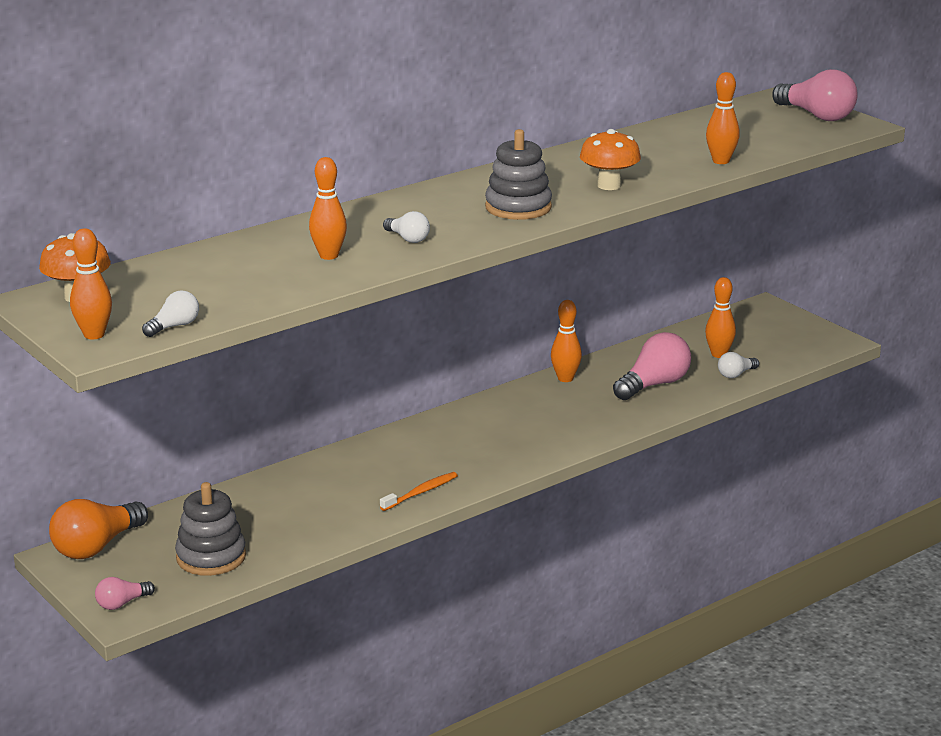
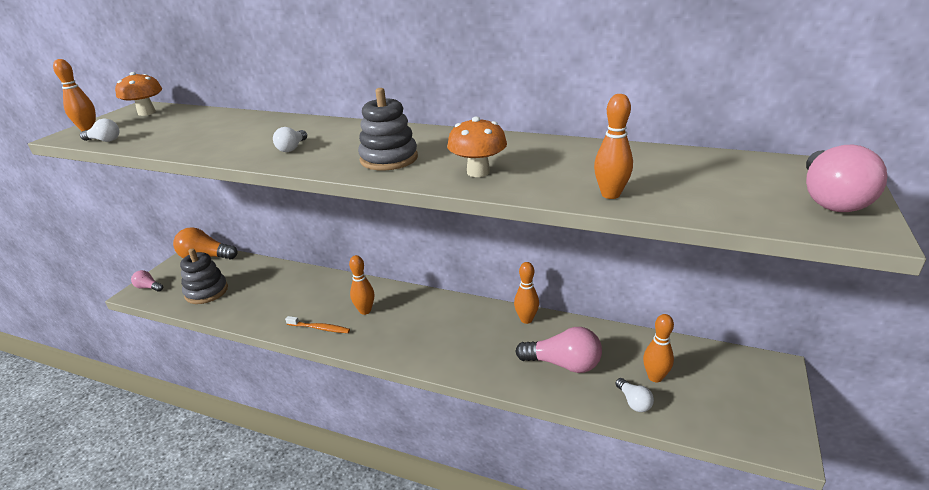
camera: 60 degrees right, 5 degrees up
orange bowling pin [309,157,347,260] -> orange bowling pin moved to [349,255,374,315]
white light bulb [718,352,759,378] -> white light bulb turned 135 degrees counterclockwise [616,378,654,412]

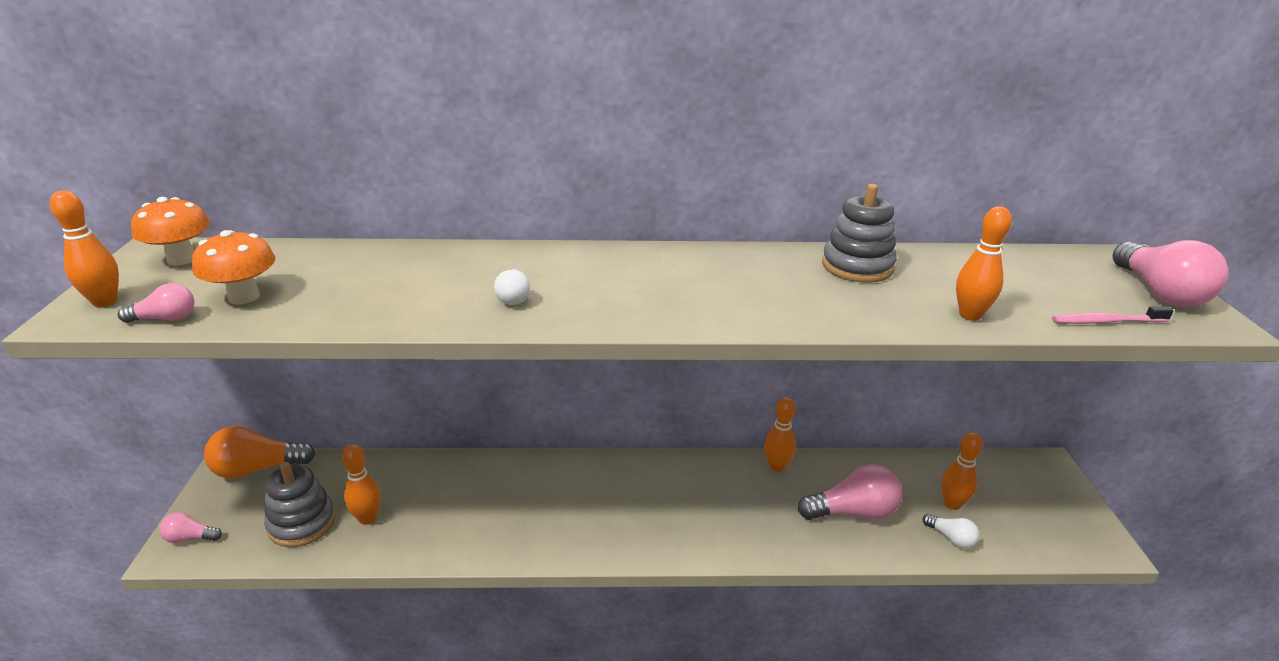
camera: 25 degrees left, 0 degrees up
white light bulb [80,119,119,142] -> pink light bulb [118,283,195,323]
orange toothbrush [285,316,350,333] -> none
orange bowling pin [349,255,374,315] -> orange bowling pin moved to [342,444,381,525]
grey stacking toy [358,88,418,171] -> grey stacking toy moved to [822,184,897,283]
orange mushroom [447,116,507,177] -> orange mushroom moved to [192,230,275,304]
none -> pink toothbrush [1052,306,1173,324]

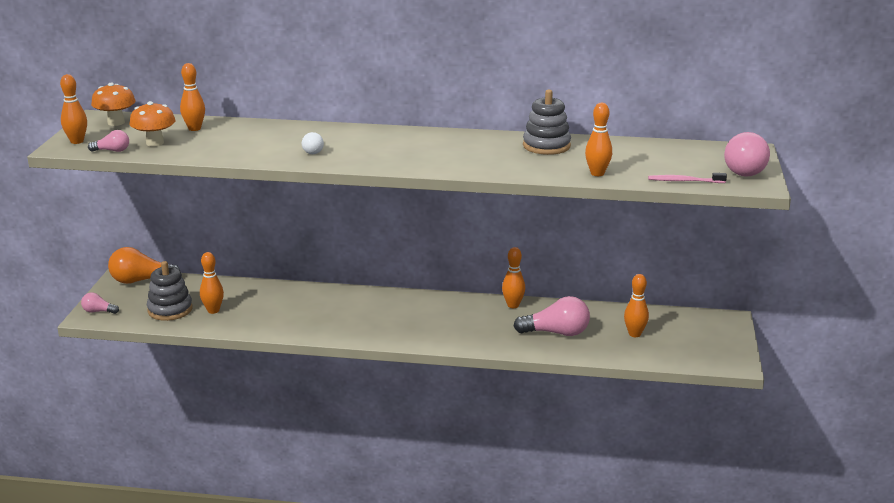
camera: 10 degrees right, 5 degrees down
white light bulb [923,514,979,548] -> none
none -> orange bowling pin [180,63,205,131]

